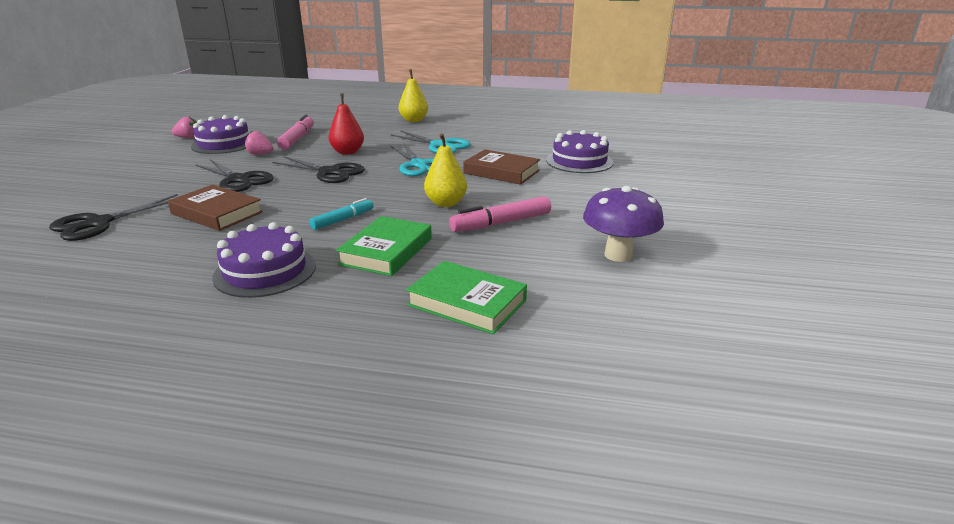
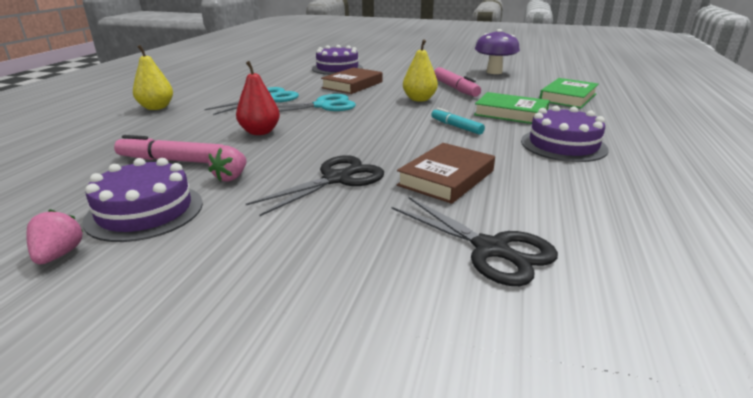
camera: 85 degrees left, 0 degrees up
black scissors [272,156,365,183] -> none

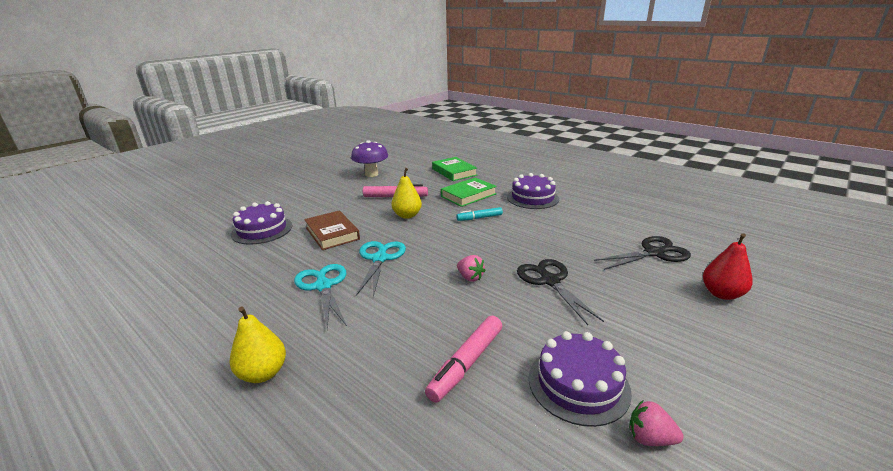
camera: 65 degrees left, 0 degrees up
pink strawberry [208,145,247,181] -> pink strawberry moved to [457,255,486,282]
red pear [236,61,280,135] -> red pear moved to [703,233,753,300]
brown book [397,143,495,204] -> none

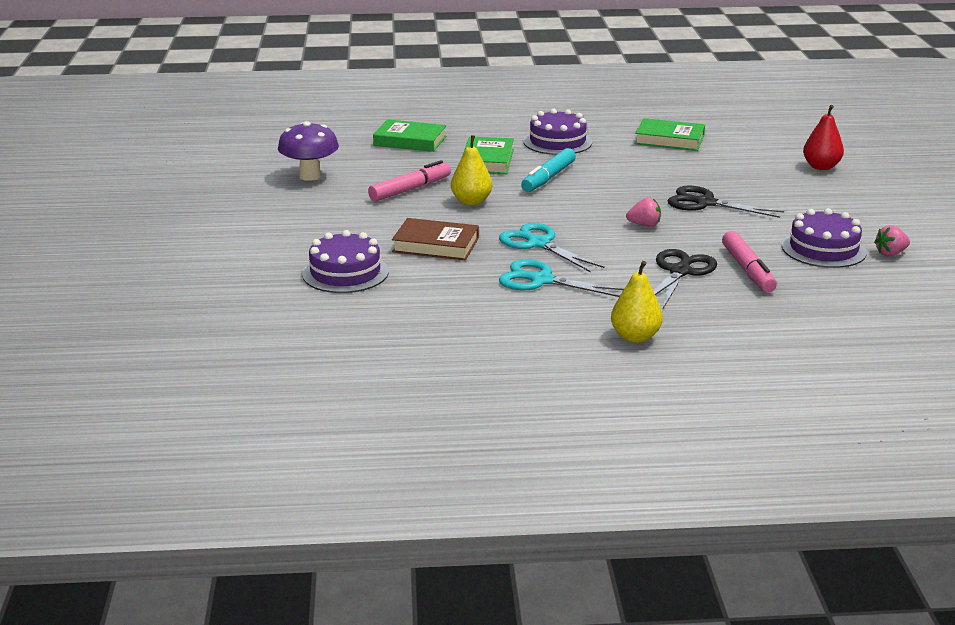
camera: 45 degrees left, 0 degrees up
turquoise marker [456,207,503,221] -> turquoise marker [521,148,576,192], size x1.53
black scissors [594,236,691,270] -> black scissors moved to [654,249,717,308]
none -> green book [635,118,705,151]

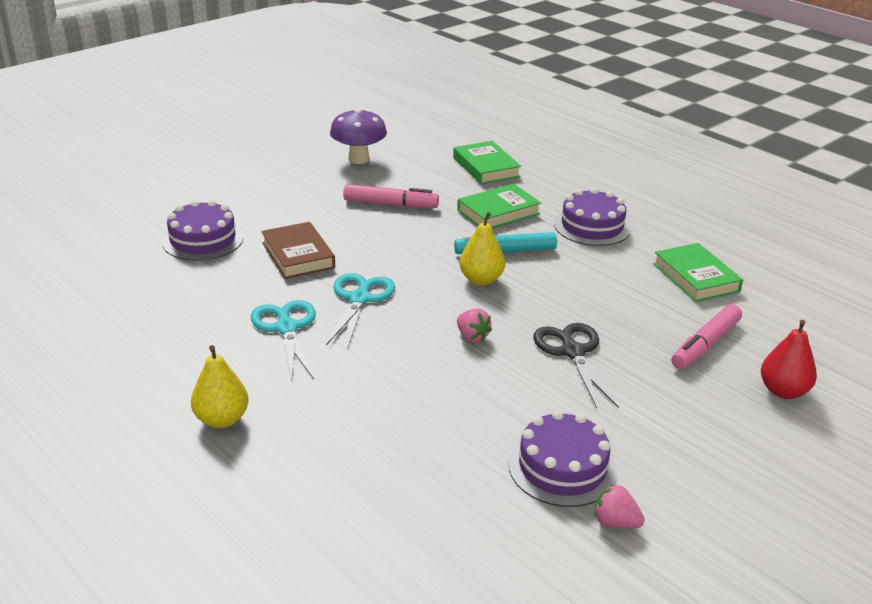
camera: 50 degrees right, 5 degrees up
yellow pear [451,135,492,205] -> yellow pear moved to [459,212,505,285]
black scissors [654,249,717,308] -> none
pink marker [722,231,777,292] -> pink marker moved to [671,304,742,369]

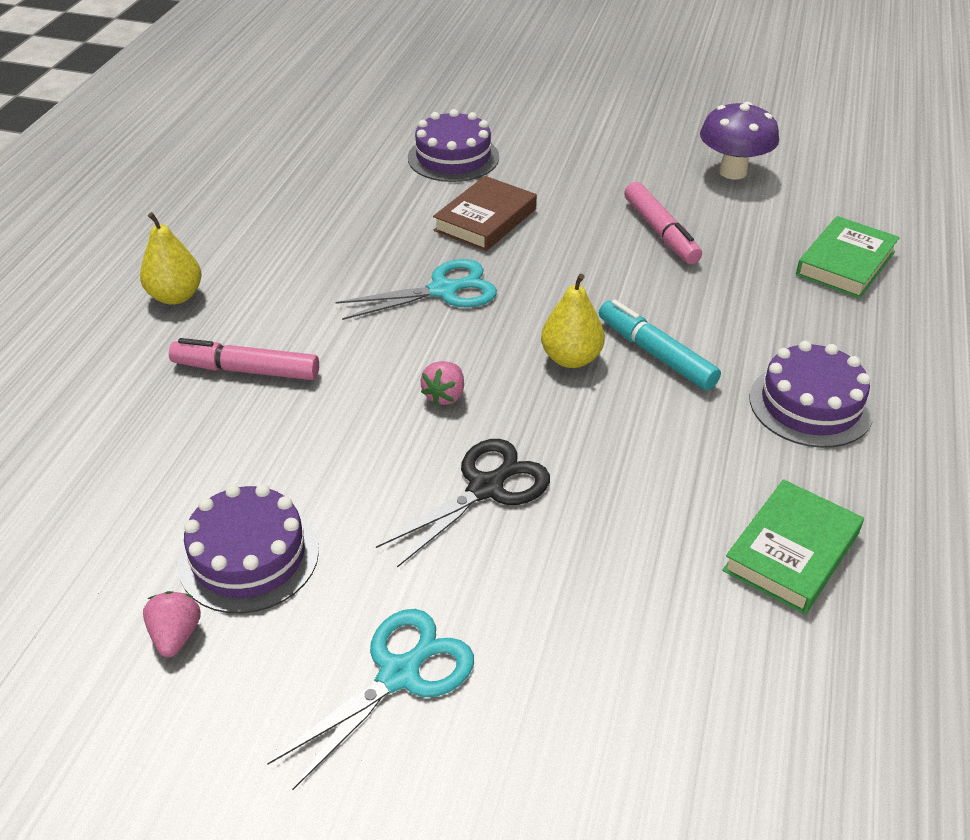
camera: 60 degrees right, 10 degrees up
turquoise scissors [251,300,316,381] -> turquoise scissors moved to [267,609,474,790]
green book [457,184,541,228] -> none
pink marker [671,304,742,369] -> pink marker moved to [169,338,319,380]
red pear [761,320,817,399] -> none

